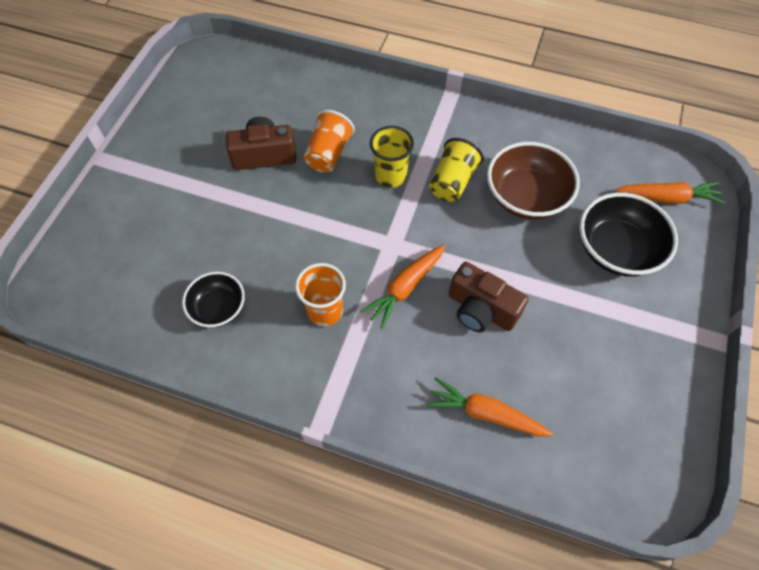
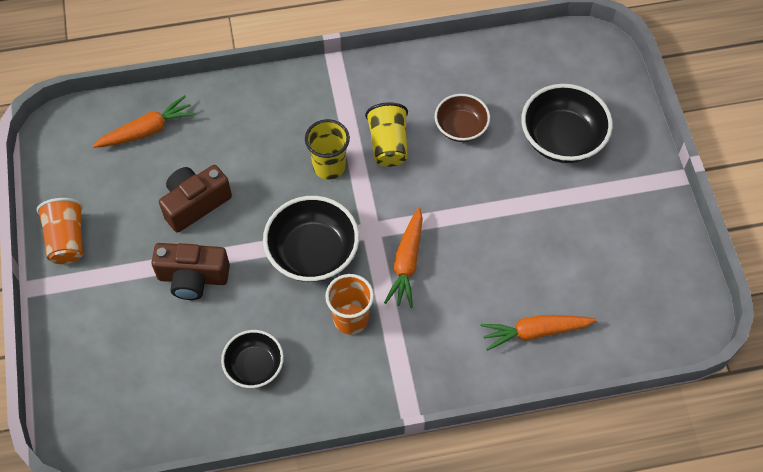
camera: 30 degrees left, 0 degrees up
orange cup [304,110,355,173] -> orange cup moved to [37,198,83,264]
brown camera [449,262,528,332] -> brown camera moved to [151,243,230,300]
brown bowl [487,142,580,219] -> brown bowl [435,94,490,142], size x0.62
orange carrot [615,182,725,204] -> orange carrot moved to [93,95,196,148]
none -> black bowl [263,196,359,282]

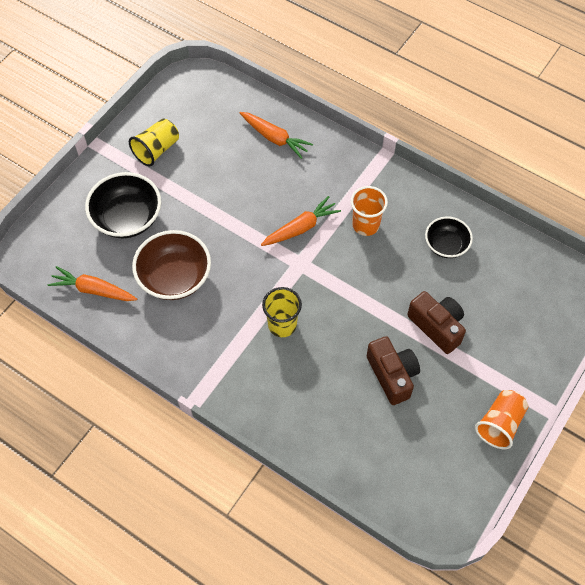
camera: 135 degrees left, 0 degrees up
orange carrot [93,95,196,148] -> orange carrot moved to [48,266,137,301]
brown camera [159,165,232,233] -> brown camera turned 120 degrees counterclockwise [367,336,420,405]
black bowl [263,196,359,282] -> none
yellow cup [365,102,408,167] -> yellow cup moved to [129,119,179,166]
brown bowl [435,94,490,142] -> brown bowl [132,230,211,300], size x1.61

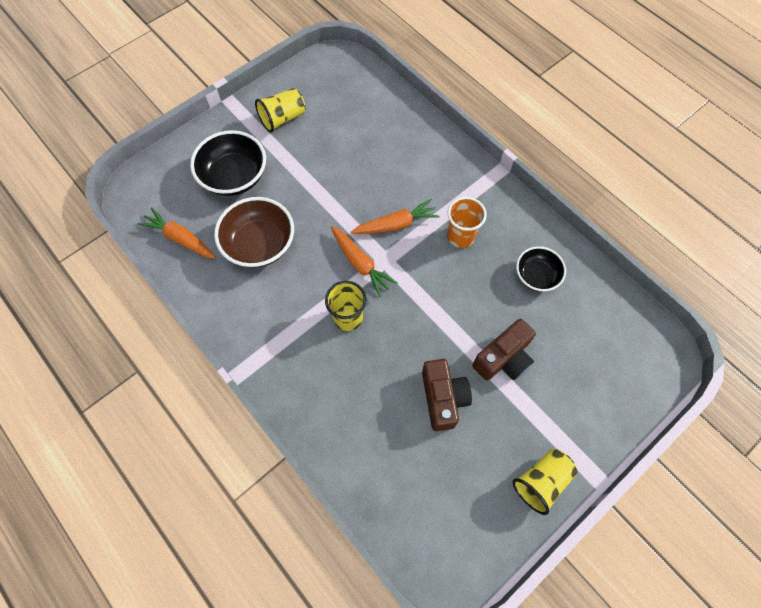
camera: 15 degrees right, 5 degrees up
orange carrot [240,112,313,159] -> orange carrot moved to [331,226,398,297]
brown camera [407,291,466,354] -> brown camera turned 75 degrees clockwise [472,319,536,381]
orange cup [475,390,528,449] -> yellow cup [513,449,577,515]

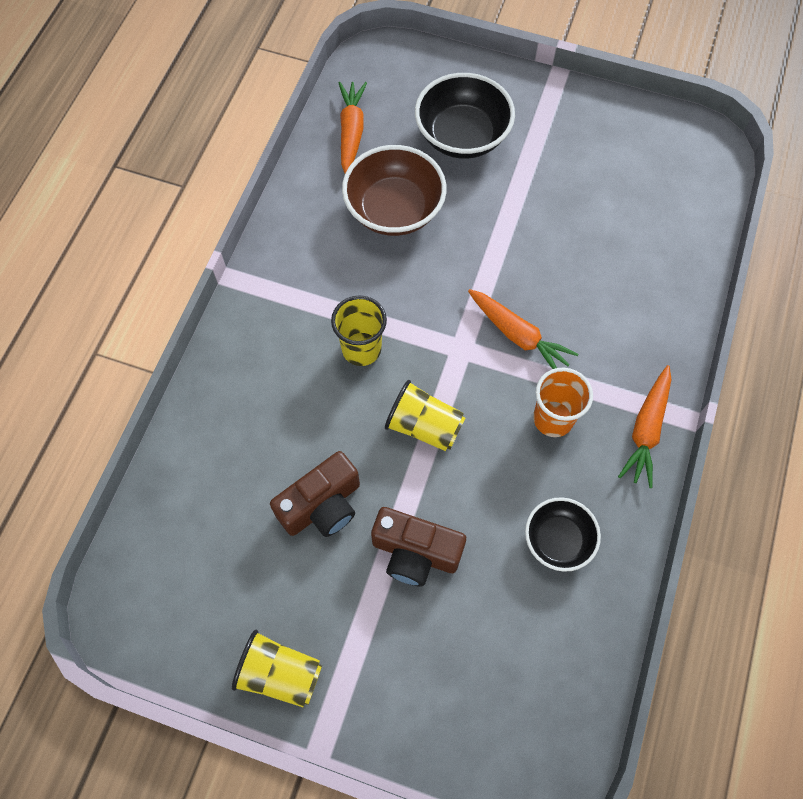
camera: 60 degrees right, 0 degrees up
yellow cup [255,88,306,132] -> yellow cup moved to [385,380,465,451]
orange carrot [331,226,398,297] -> orange carrot moved to [618,365,671,488]

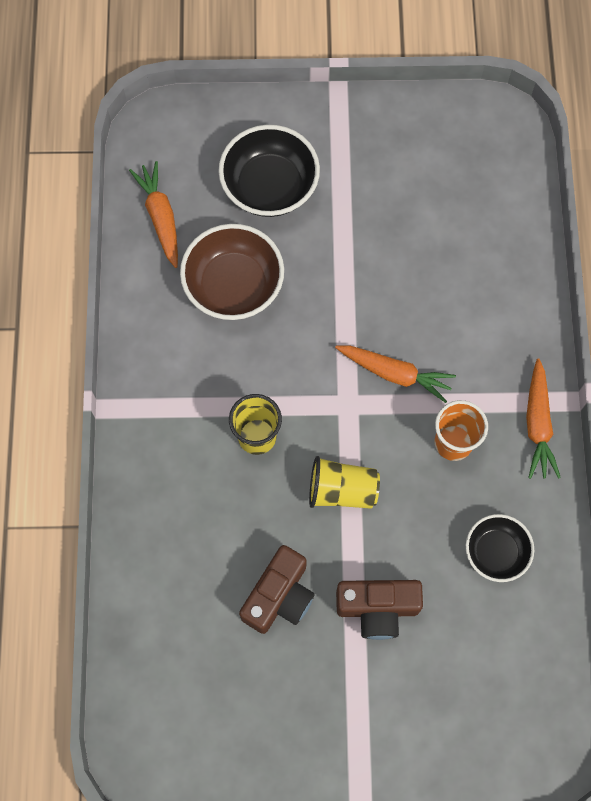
camera: 20 degrees left, 5 degrees up
yellow cup [232,630,322,707] -> none

